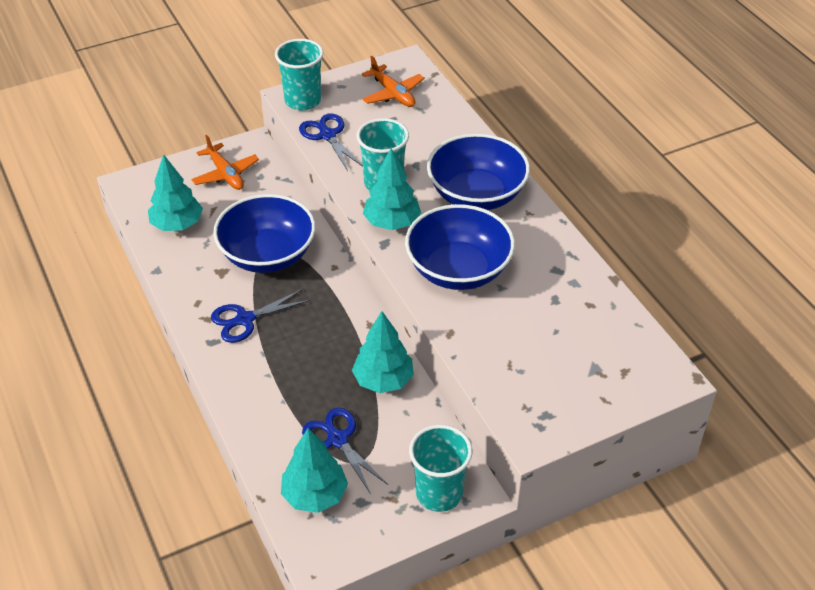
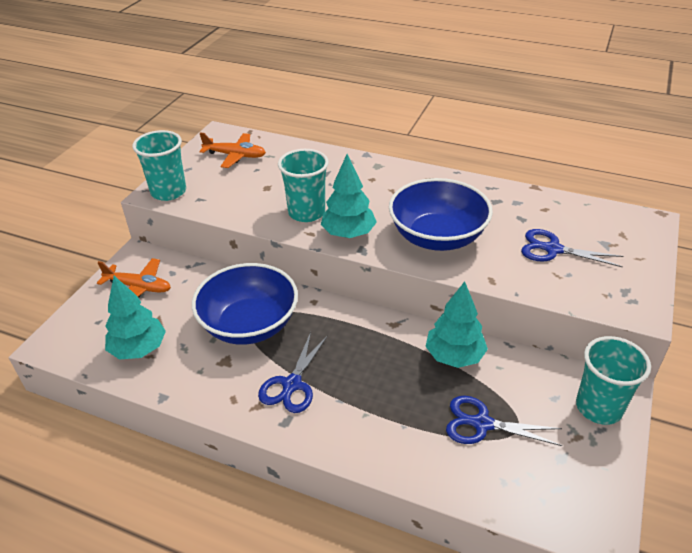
camera: 40 degrees left, 5 degrees down
turquoise tree [281,428,348,513] -> none
blue scissors [299,113,363,171] -> blue scissors moved to [521,229,623,267]
blue bowl [427,133,530,210] -> none

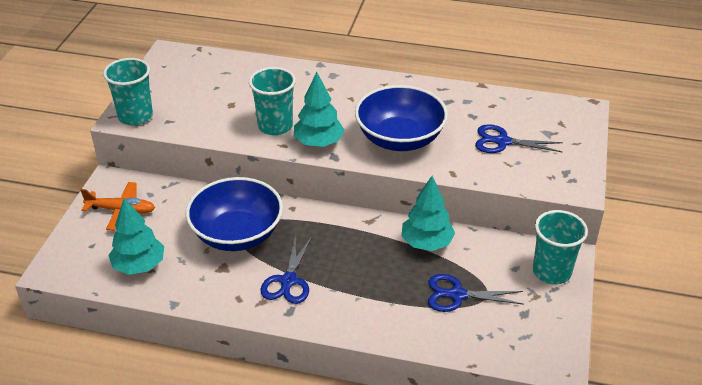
camera: 10 degrees left, 0 degrees up
orange plane [199,133,266,168] -> none

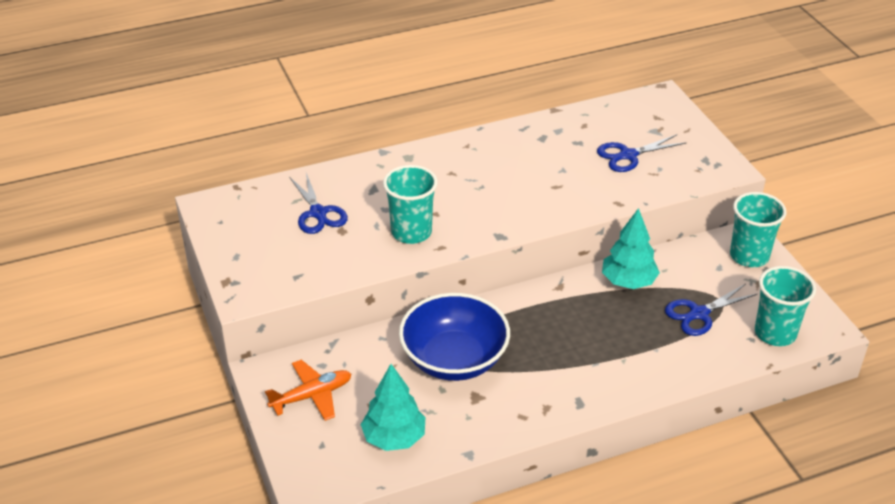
camera: 35 degrees left, 0 degrees up
turquoise cup [103,58,153,125] -> turquoise cup moved to [755,266,816,346]
blue scissors [260,235,312,304] -> blue scissors moved to [289,173,348,234]
turquoise tree [294,72,345,147] -> none
blue bowl [355,85,448,151] -> none

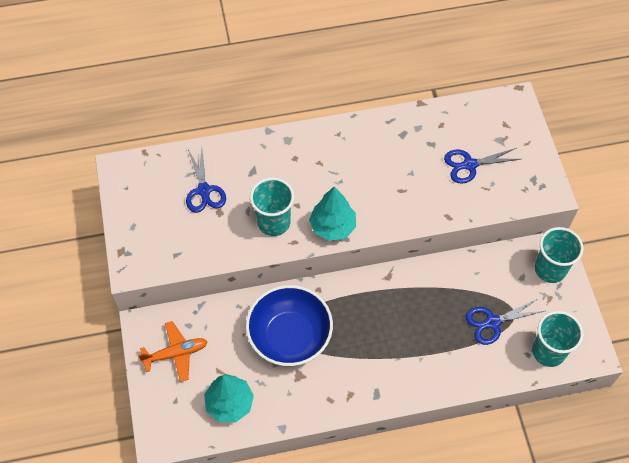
camera: 10 degrees right, 20 degrees up
turquoise tree [602,208,660,289] -> turquoise tree moved to [309,186,356,241]

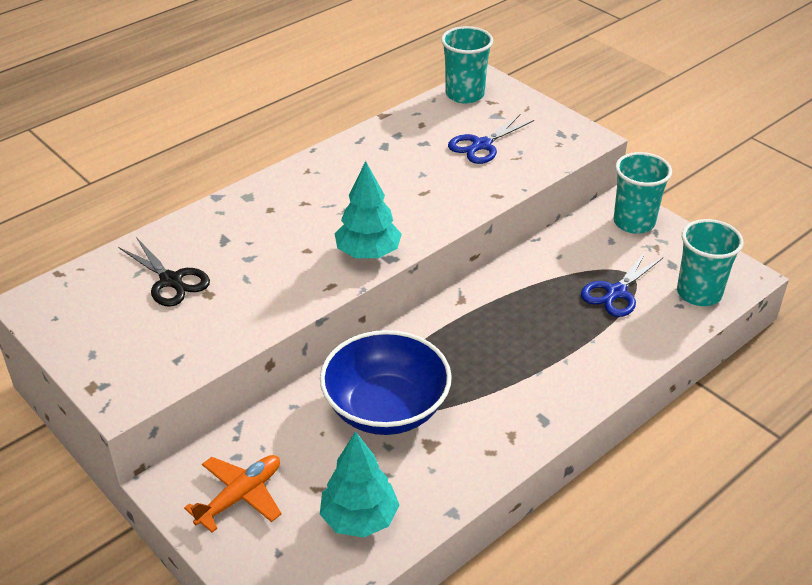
camera: 30 degrees left, 20 degrees down
blue scissors [186,147,226,213] -> black scissors [118,237,210,307]
turquoise cup [250,178,294,236] -> turquoise cup moved to [441,26,493,104]

